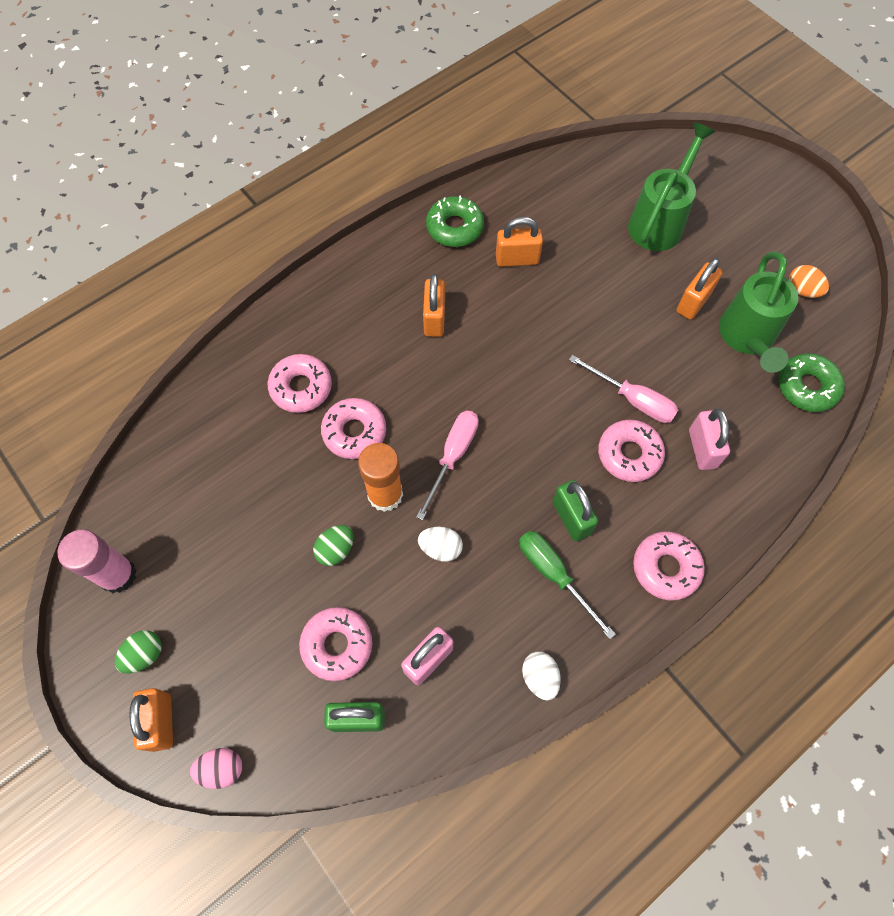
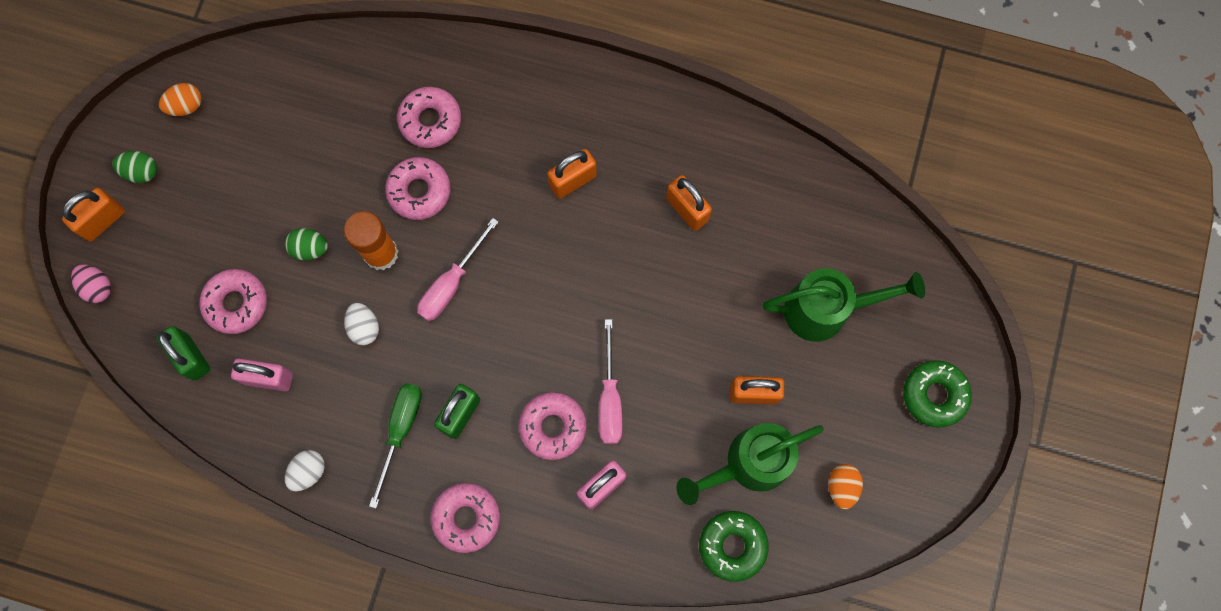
camera: 55 degrees right, 10 degrees up
pink glue stick [57,530,137,593] -> orange egg [159,83,202,116]
pink screwdriver [416,411,479,520] -> pink screwdriver turned 135 degrees clockwise [417,218,499,321]
green donut [426,196,484,247] -> green donut moved to [903,360,972,428]

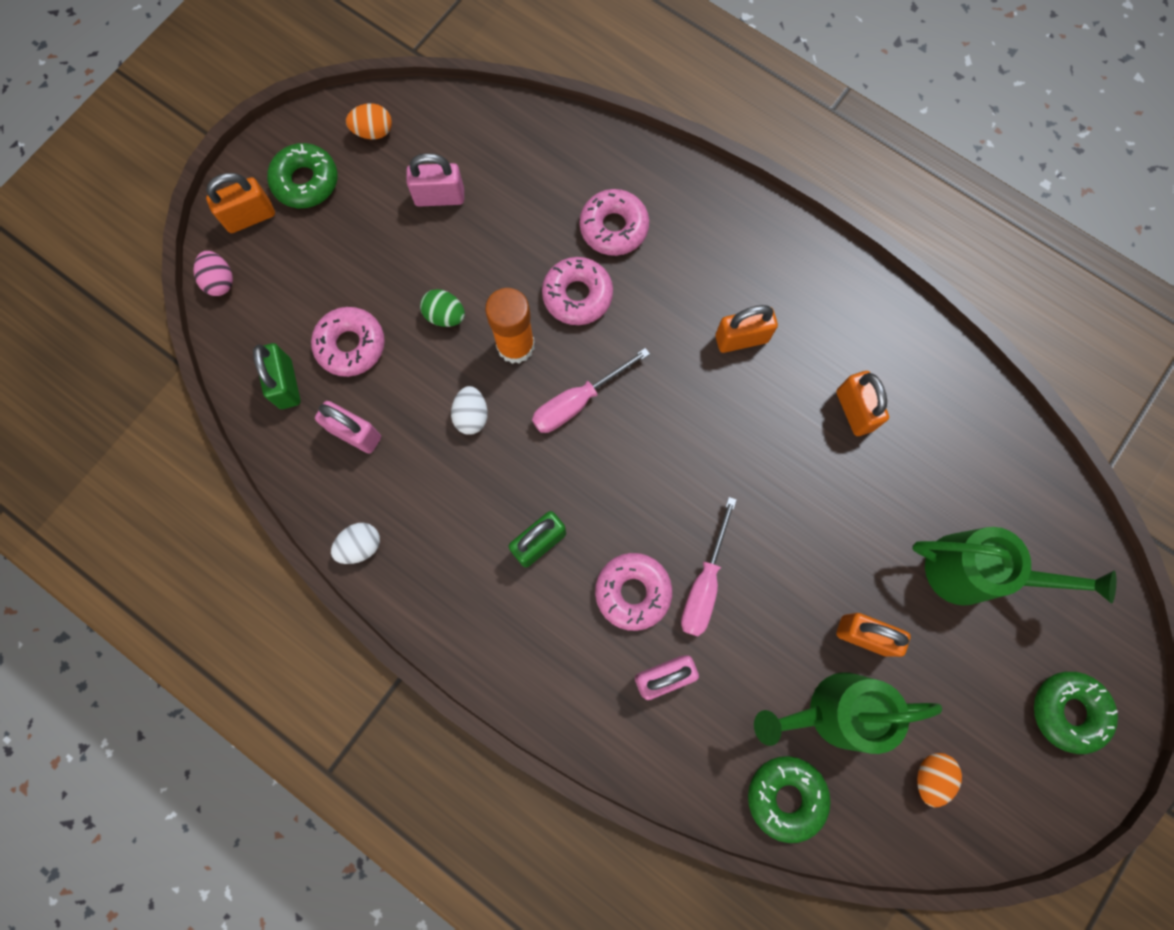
camera: 20 degrees right, 0 degrees up
green egg [112,151,157,183] -> green donut [267,143,338,208]
green screwdriver [369,383,422,508] -> none
pink donut [431,483,500,553] -> none
none -> pink padlock [406,153,464,207]

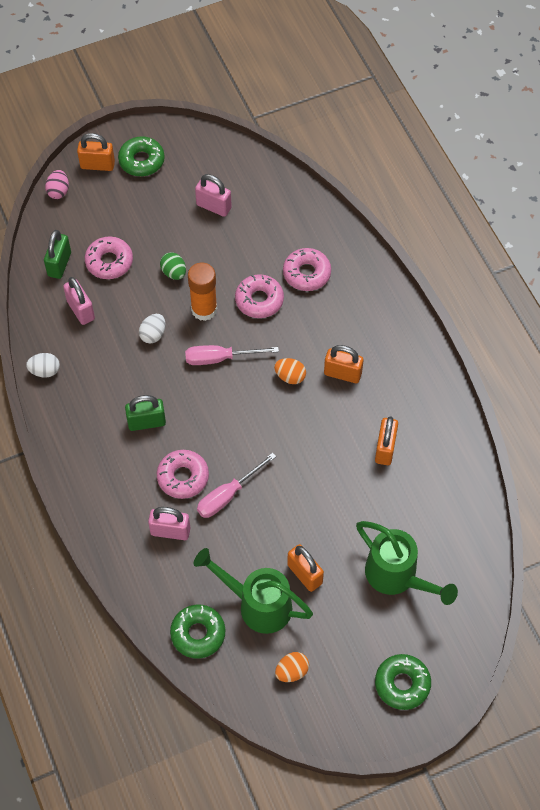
camera: 30 degrees right, 15 degrees down
orange egg [346,103,392,139] -> orange egg moved to [274,358,306,384]

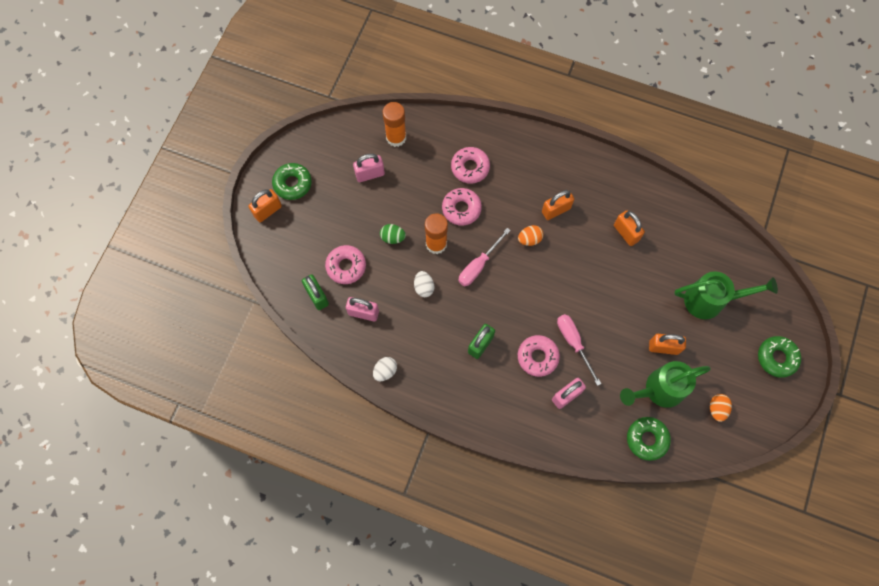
camera: 45 degrees left, 10 degrees up
pink egg [45,170,69,199] -> none
pink screwdriver [197,453,276,518] -> pink screwdriver turned 150 degrees clockwise [557,314,601,386]
none -> orange glue stick [382,102,406,147]

